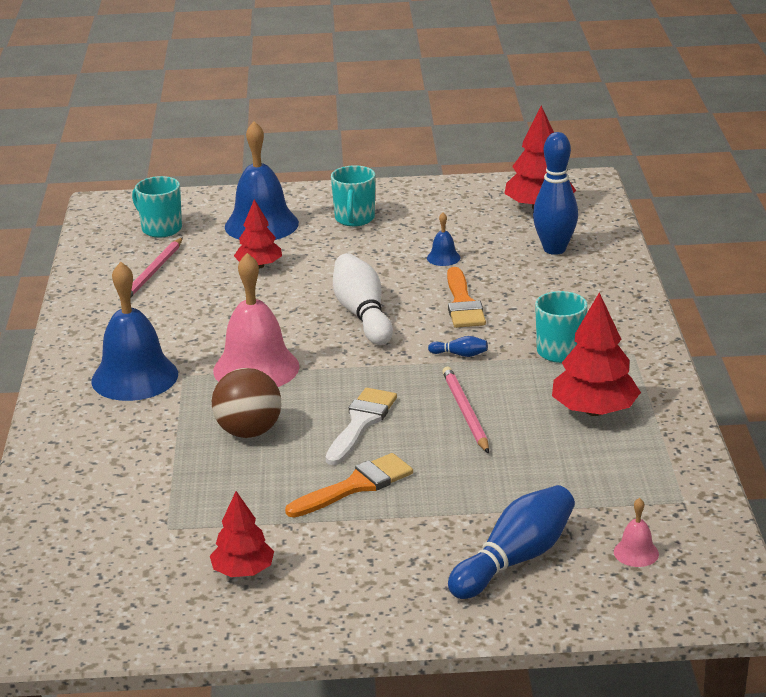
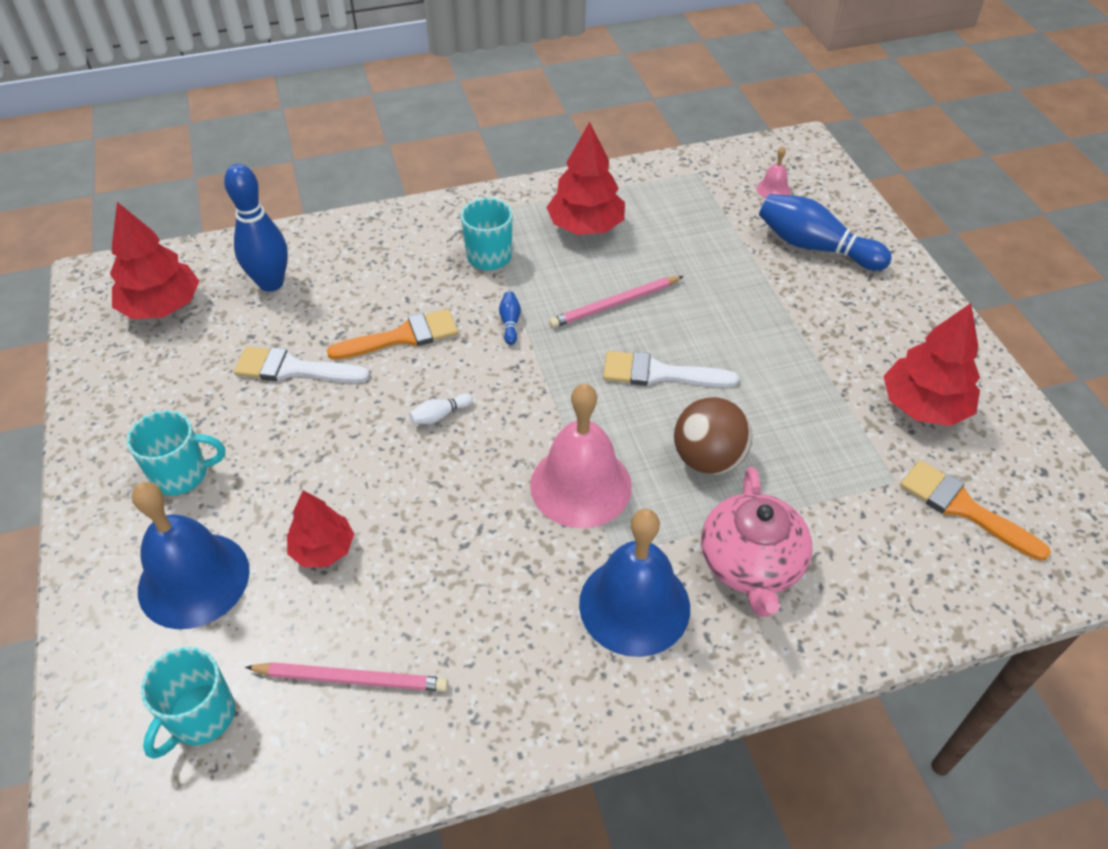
camera: 105 degrees left, 20 degrees up
red tree [210,491,274,577] -> red tree [883,303,980,426], size x1.56
orange brush [285,453,413,518] -> orange brush moved to [900,460,1051,561]
white bowling pin [333,253,393,345] -> white bowling pin [409,394,473,424], size x0.42
blue bell [427,212,461,266] -> white brush [234,347,370,383]
none -> pink teapot [701,467,812,617]

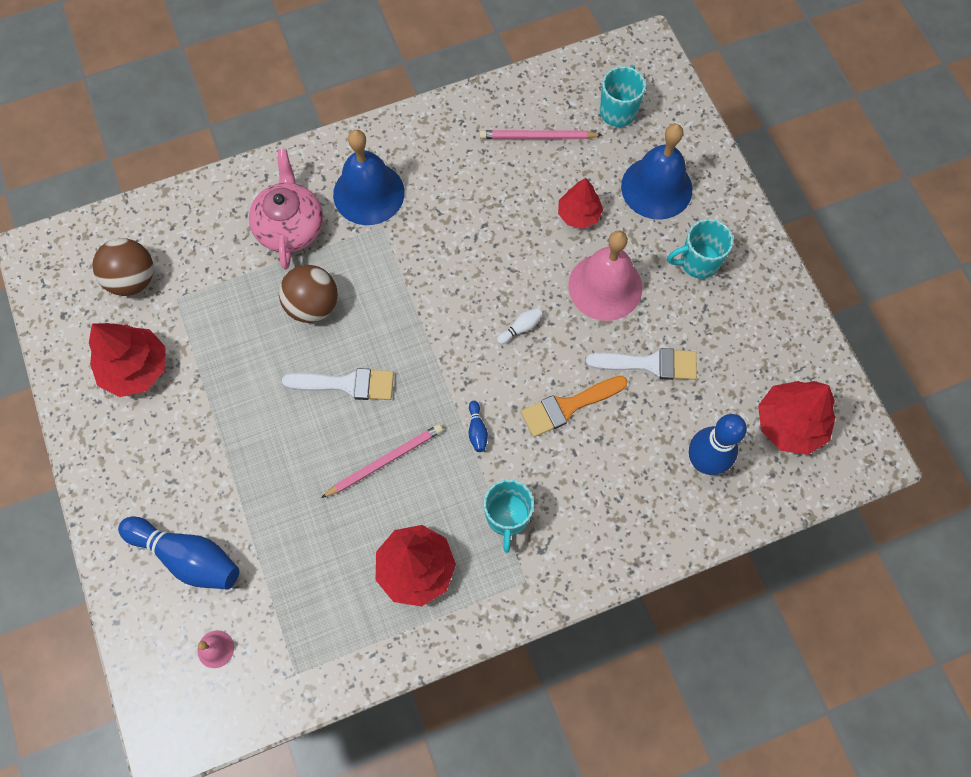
camera: 175 degrees right, 20 degrees up
pink bell [530,384,632,528] -> pink bell moved to [568,230,642,321]
orange brush [900,460,1051,561] -> brown ball [92,238,154,296]

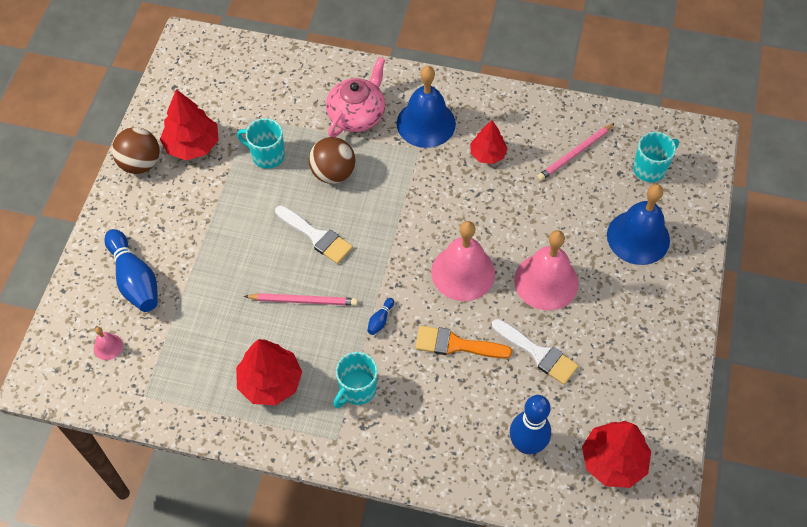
camera: 35 degrees right, 10 degrees down
brown ball [92,238,154,296] -> brown ball moved to [112,127,160,174]
pink pencil [480,130,602,139] -> pink pencil turned 75 degrees counterclockwise [537,123,615,181]
white bowling pin [497,308,543,344] -> pink bell [431,221,495,301]
red tree [558,178,603,229] -> red tree moved to [470,120,508,164]
turquoise mug [667,219,733,279] -> turquoise mug moved to [237,118,285,169]

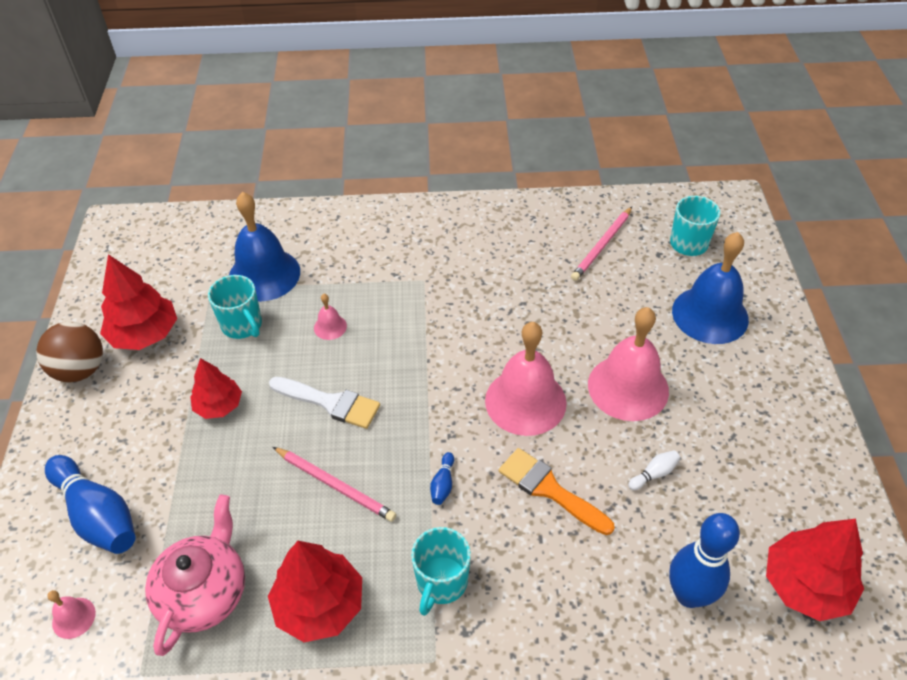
camera: 15 degrees left, 10 degrees down
turquoise mug [237,118,285,169] -> turquoise mug turned 135 degrees counterclockwise [208,275,262,339]
pink pencil [244,293,358,306] -> pink pencil turned 45 degrees clockwise [273,447,397,522]
brown ball [309,137,355,184] -> pink bell [314,294,347,340]
pink teapot [326,57,385,137] -> pink teapot moved to [145,495,245,656]
blue bell [397,66,456,148] -> blue bell moved to [229,192,300,302]
orange brush [415,326,512,359] -> orange brush turned 45 degrees clockwise [499,448,615,535]
red tree [470,120,508,164] -> red tree moved to [190,358,242,419]
white brush [492,319,579,385] -> white bowling pin [628,450,680,490]

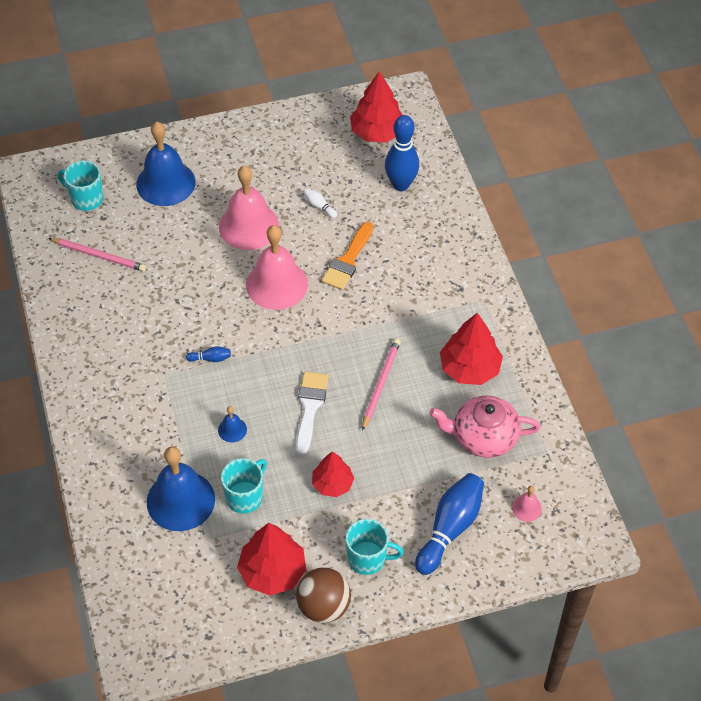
camera: 105 degrees left, 5 degrees up
pink bell [314,294,347,340] -> blue bell [218,406,247,442]
turquoise mug [411,527,471,616] -> turquoise mug moved to [346,519,404,575]
blue bowling pin [430,452,454,505] -> blue bowling pin moved to [186,346,231,362]

